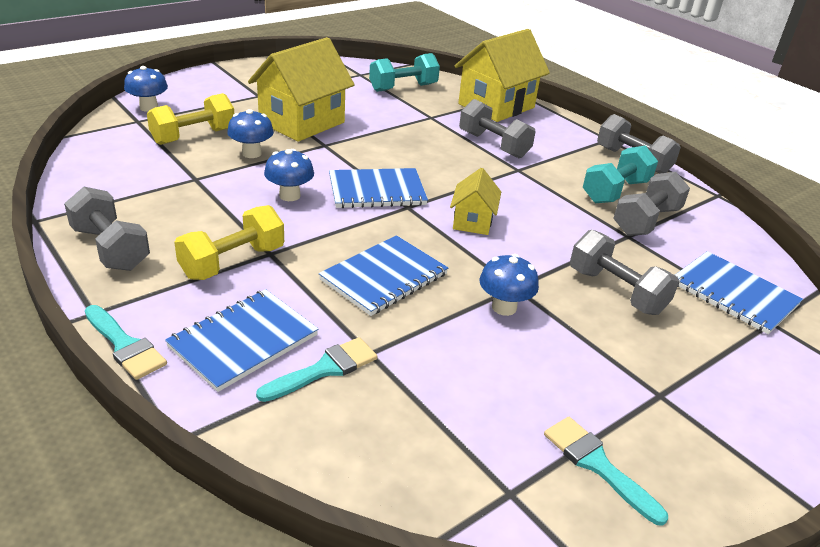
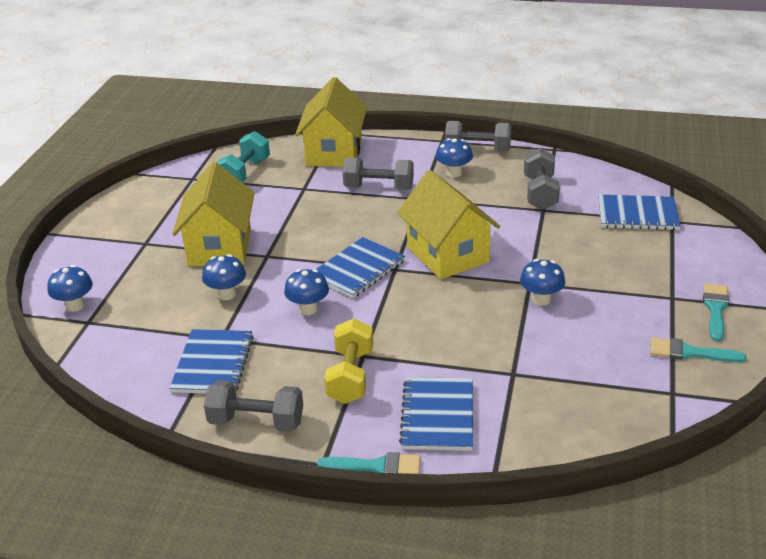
camera: 35 degrees left, 0 degrees up
yellow dumbbell [147,93,234,145] -> none
turquoise brush [256,337,377,402] -> turquoise brush moved to [703,283,729,342]
blue notebook [319,235,448,316] -> blue notebook moved to [169,329,254,394]
yellow house [450,168,501,235] -> yellow house [397,170,500,279], size x1.92
grey dumbbell [570,230,679,315] -> none
turquoise dumbbell [583,145,658,203] -> none
none -> blue mushroom [436,138,473,178]

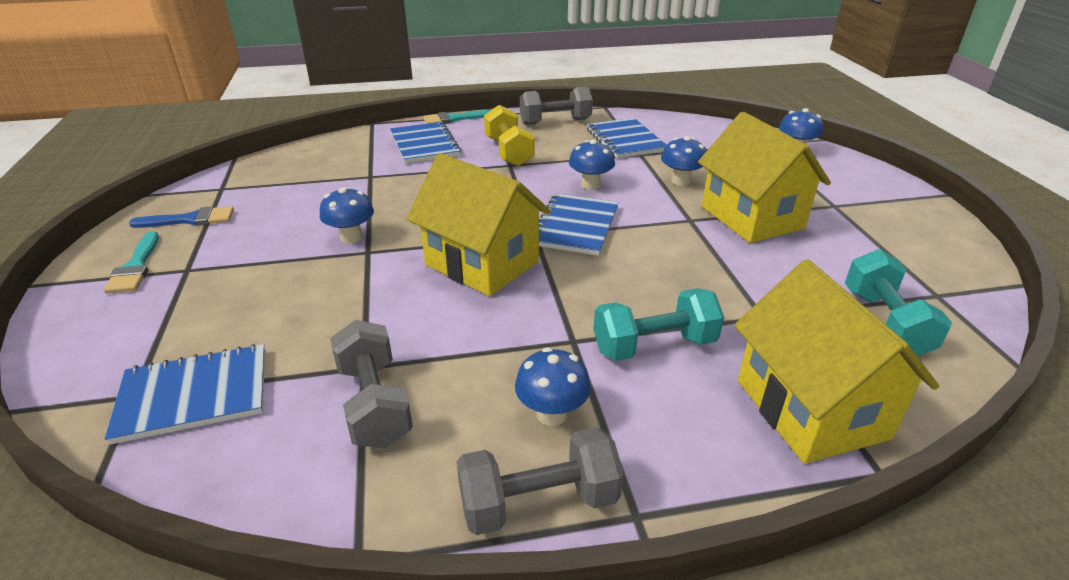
camera: 155 degrees right, 0 degrees up
grey dumbbell [343,158,414,190] -> turquoise dumbbell [593,288,724,361]
turquoise brush [650,337,746,363] -> blue brush [129,206,234,228]

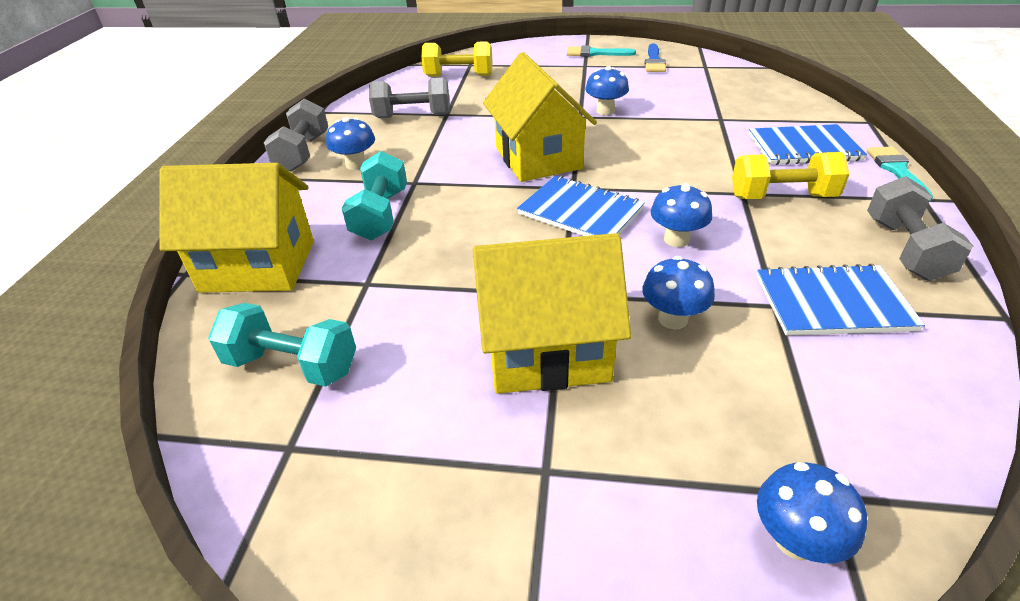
camera: 110 degrees right, 5 degrees up
blue notebook [105,344,265,445] -> yellow dumbbell [421,41,493,77]
yellow house [407,153,551,296] -> yellow house turned 75 degrees counterclockwise [483,52,597,182]

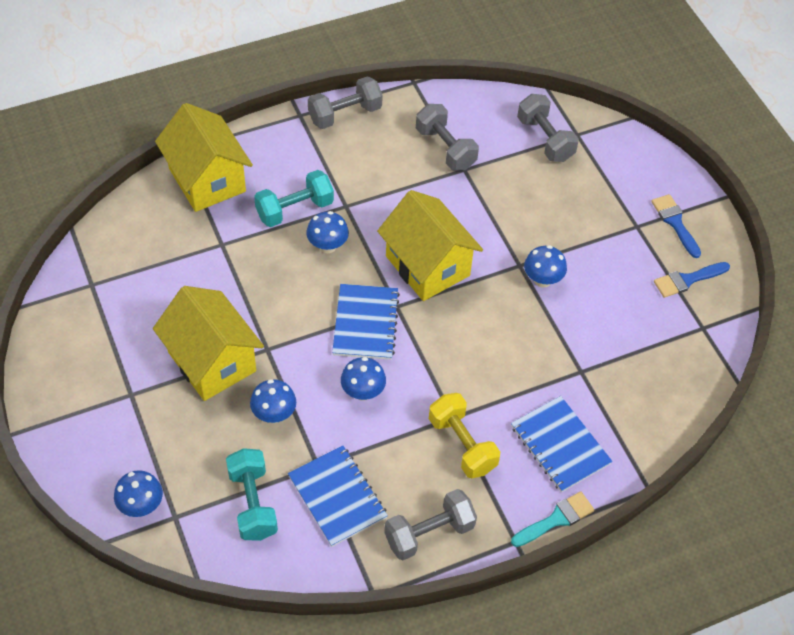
camera: 55 degrees right, 15 degrees up
turquoise dumbbell [208,303,356,387] -> turquoise dumbbell moved to [226,448,278,541]
blue mushroom [326,117,375,170] -> blue mushroom moved to [306,211,349,253]
yellow dumbbell [421,41,493,77] -> grey dumbbell [517,94,579,162]
yellow house [483,52,597,182] -> yellow house turned 75 degrees counterclockwise [377,190,483,301]
turquoise brush [567,45,636,57] -> blue brush [651,194,701,258]

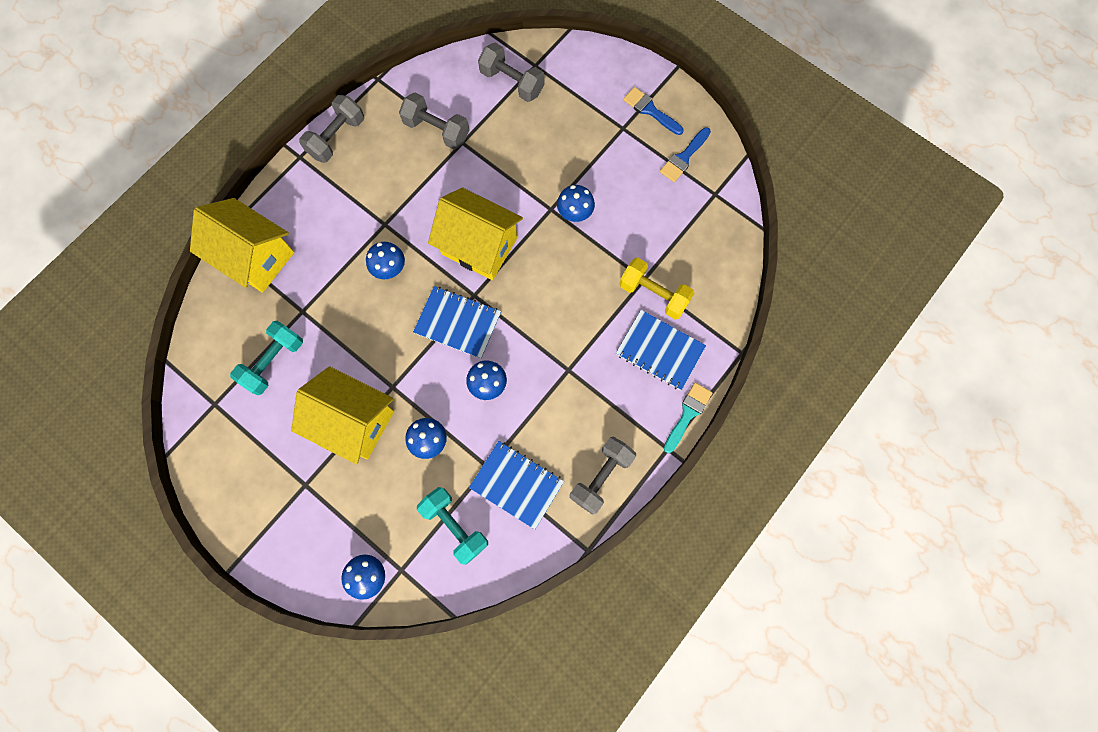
camera: 25 degrees left, 20 degrees up
turquoise dumbbell [254,170,334,227] -> turquoise dumbbell moved to [230,321,303,395]
blue notebook [332,284,400,360] -> blue notebook turned 45 degrees counterclockwise [413,286,501,359]
yellow dumbbell [429,393,500,478] -> yellow dumbbell moved to [619,258,694,319]

